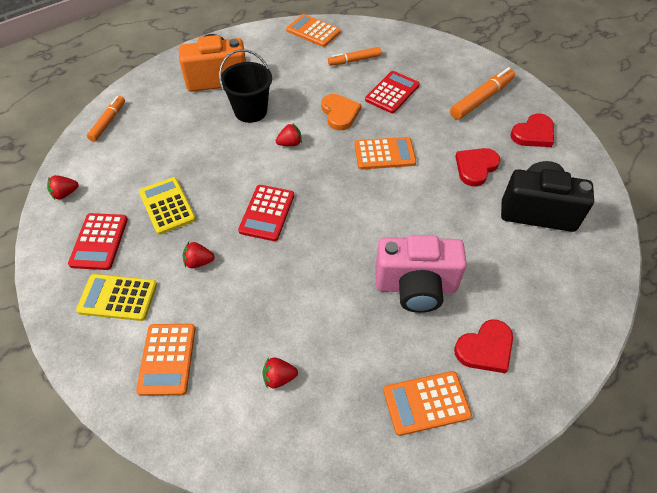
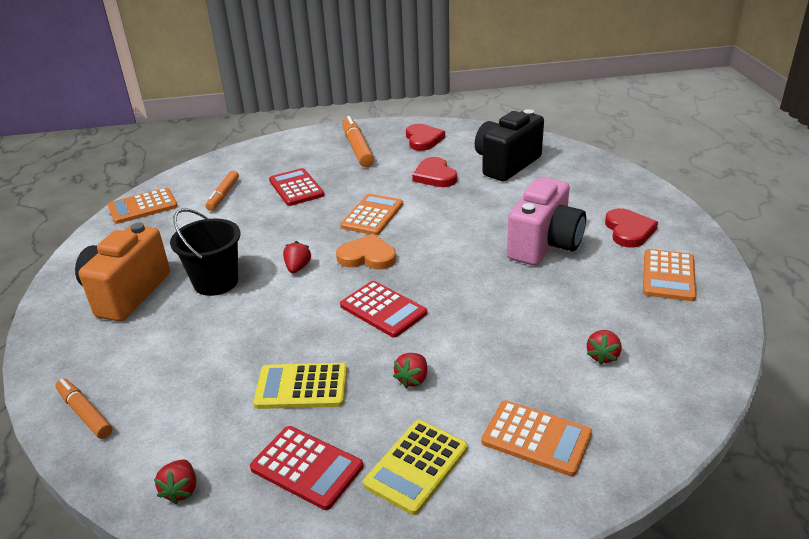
camera: 60 degrees left, 20 degrees down
orange heart [321,94,361,130] -> orange heart moved to [336,234,396,270]

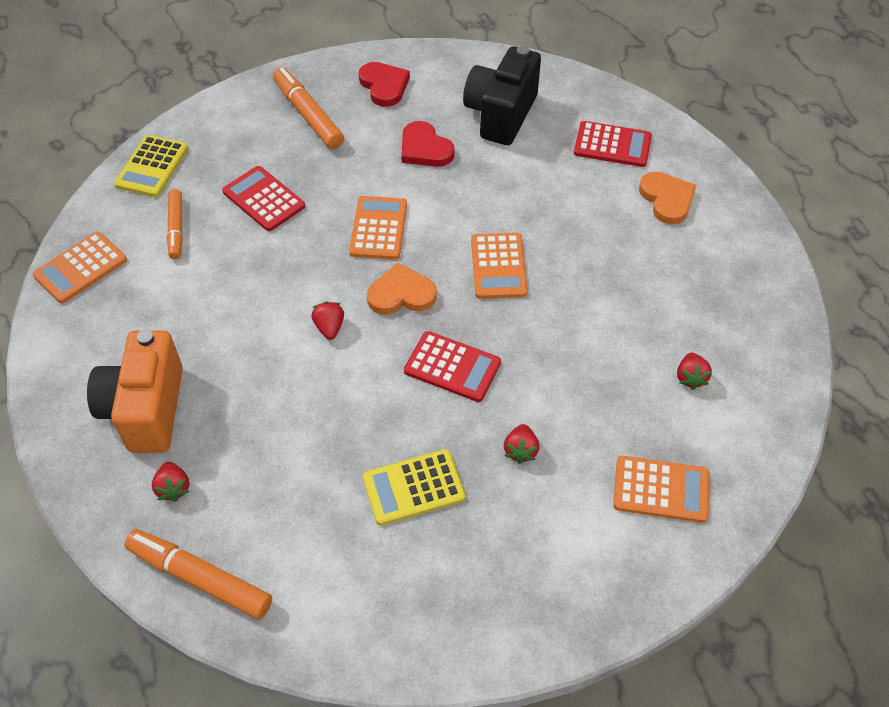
camera: 20 degrees left, 20 degrees up
orange marker [55,378,113,439] -> orange marker [124,529,272,620], size x1.52
red strawberry [154,460,196,504] -> red strawberry moved to [152,462,189,502]
black bucket [170,209,240,296] -> none
red calculator [250,426,363,510] -> red calculator moved to [574,121,652,167]
yellow calculator [363,420,468,515] -> yellow calculator moved to [114,135,188,197]
pink camera [507,177,586,265] -> none
red heart [605,208,658,248] -> orange heart [639,172,696,224]
orange calculator [643,249,696,301] -> orange calculator moved to [471,233,528,299]

